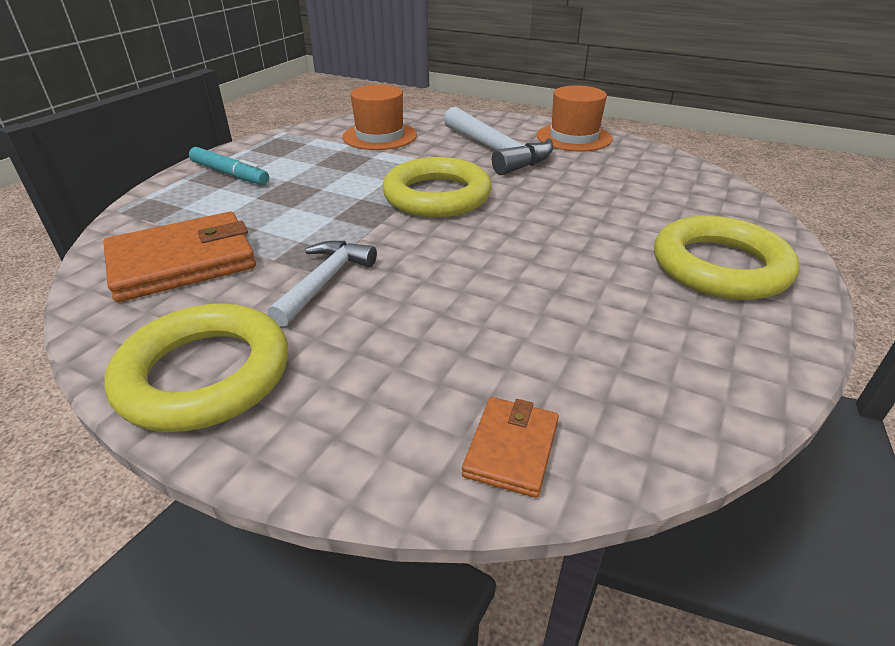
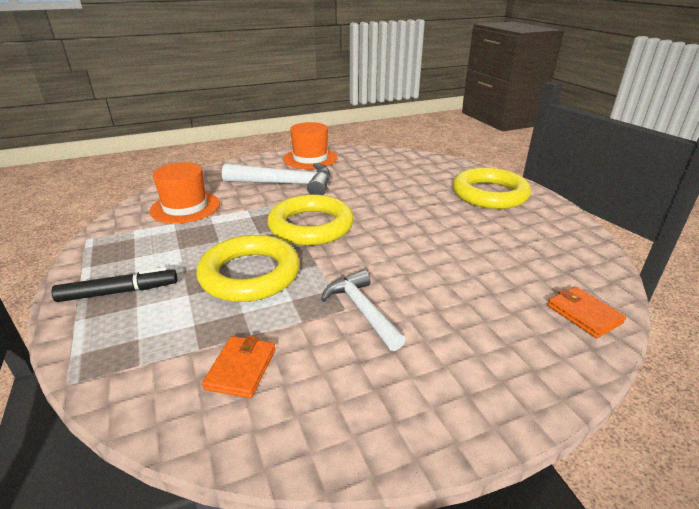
camera: 50 degrees left, 5 degrees down
orange wallet [103,212,256,302] -> orange wallet [202,336,276,398], size x0.52
yellow ring [105,303,288,432] -> yellow ring moved to [196,235,300,302]
turquoise marker [189,147,269,185] -> black marker [51,267,177,302]

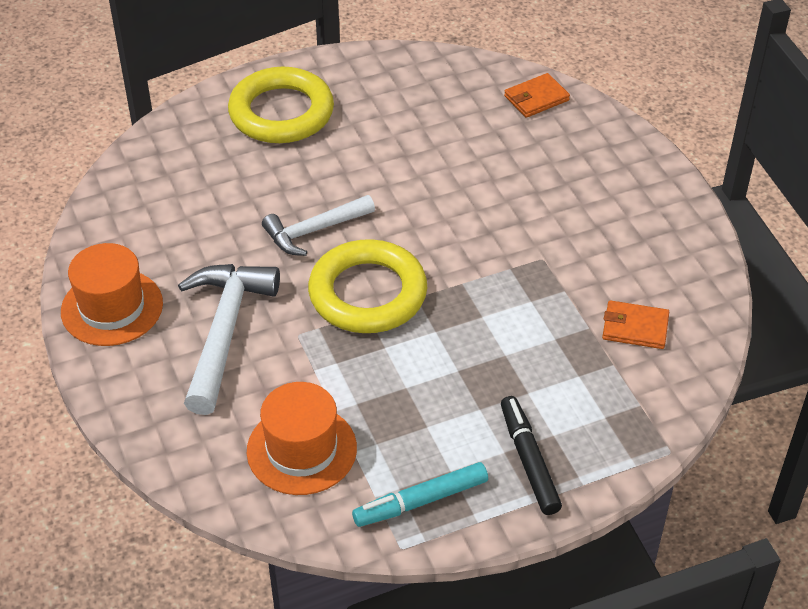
camera: 90 degrees left, 15 degrees up
yellow ring [196,235,300,302] -> none
white hammer [321,270,406,351] -> white hammer moved to [262,195,375,256]
none -> turquoise marker [352,462,488,527]

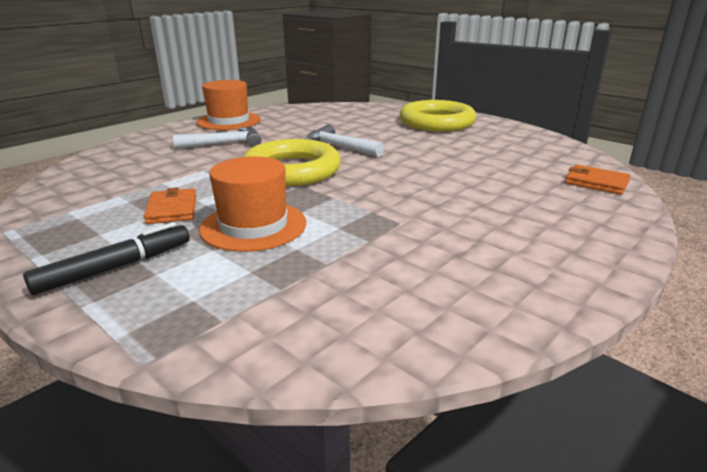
camera: 65 degrees right, 20 degrees down
white hammer [178,264,280,415] -> white hammer [173,127,261,149], size x0.65
orange hat [247,382,357,495] -> orange hat moved to [199,156,306,252]
turquoise marker [352,462,488,527] -> none
orange wallet [602,300,669,349] -> orange wallet moved to [144,187,196,224]

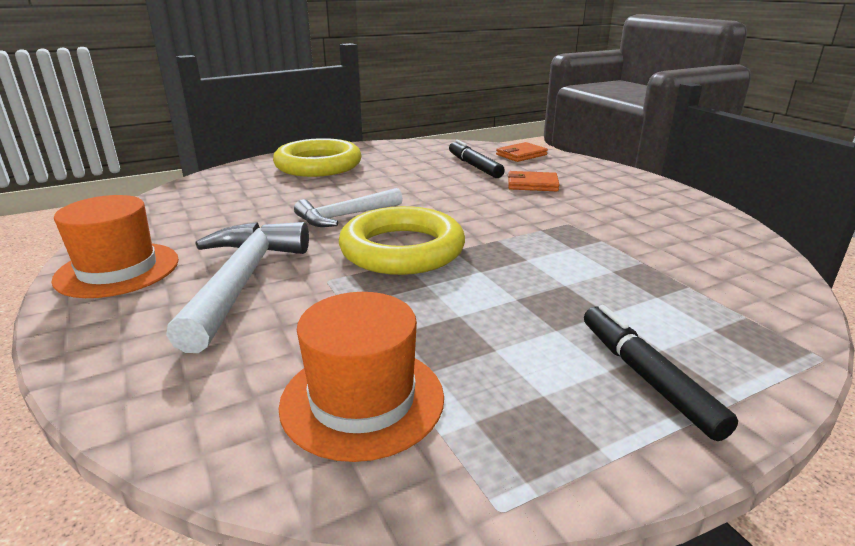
camera: 70 degrees left, 0 degrees up
orange wallet [144,187,196,224] -> orange wallet moved to [508,171,560,191]
white hammer [173,127,261,149] -> white hammer [166,222,309,353], size x1.55
orange hat [199,156,306,252] -> orange hat moved to [278,292,444,462]
none -> black marker [449,139,505,178]

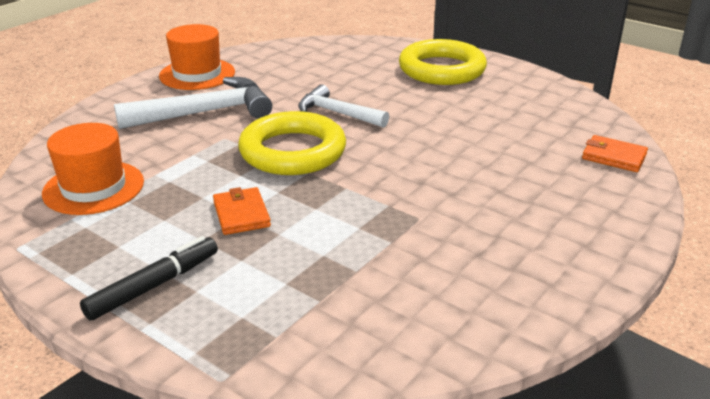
camera: 65 degrees right, 5 degrees up
black marker [449,139,505,178] -> none
orange wallet [508,171,560,191] -> orange wallet moved to [213,187,271,235]

